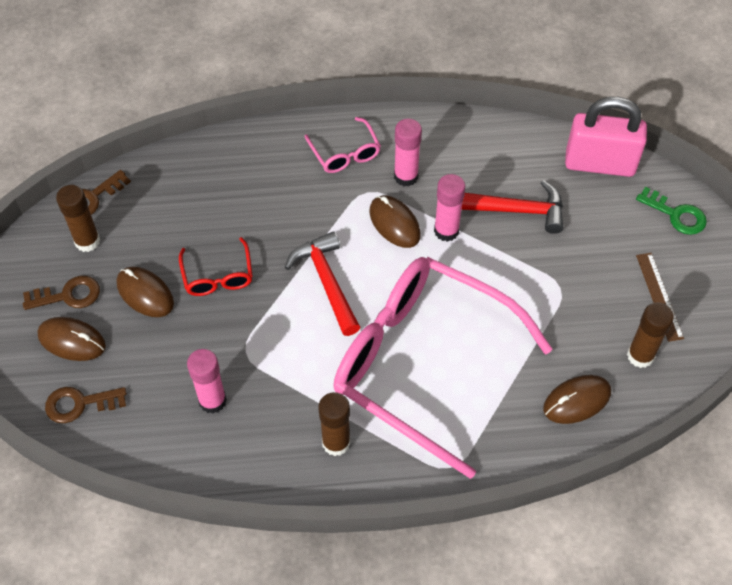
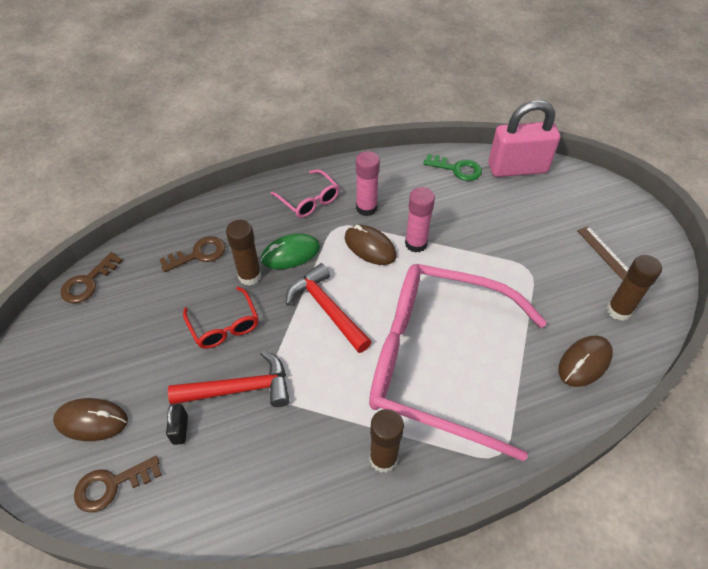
camera: 15 degrees left, 5 degrees down
brown key [23,276,100,310] -> brown key moved to [159,236,226,272]
brown glue stick [56,185,100,252] -> brown glue stick moved to [226,220,262,286]
brown mouse [117,267,174,317] -> none
pink glue stick [187,349,227,414] -> none
red hammer [461,180,563,234] -> red hammer moved to [168,350,290,407]
green key [636,187,707,235] -> green key moved to [423,154,482,181]
none -> black padlock [166,404,188,445]
none -> green mouse [261,234,320,269]

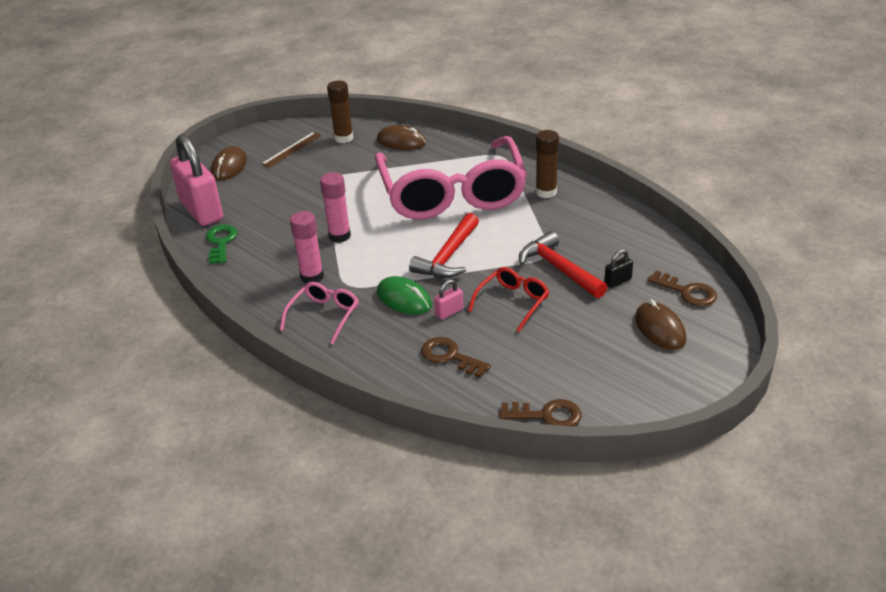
camera: 115 degrees left, 15 degrees down
brown glue stick [226,220,262,286] -> pink padlock [434,279,463,319]
brown mouse [345,225,397,265] -> brown mouse moved to [211,146,247,180]

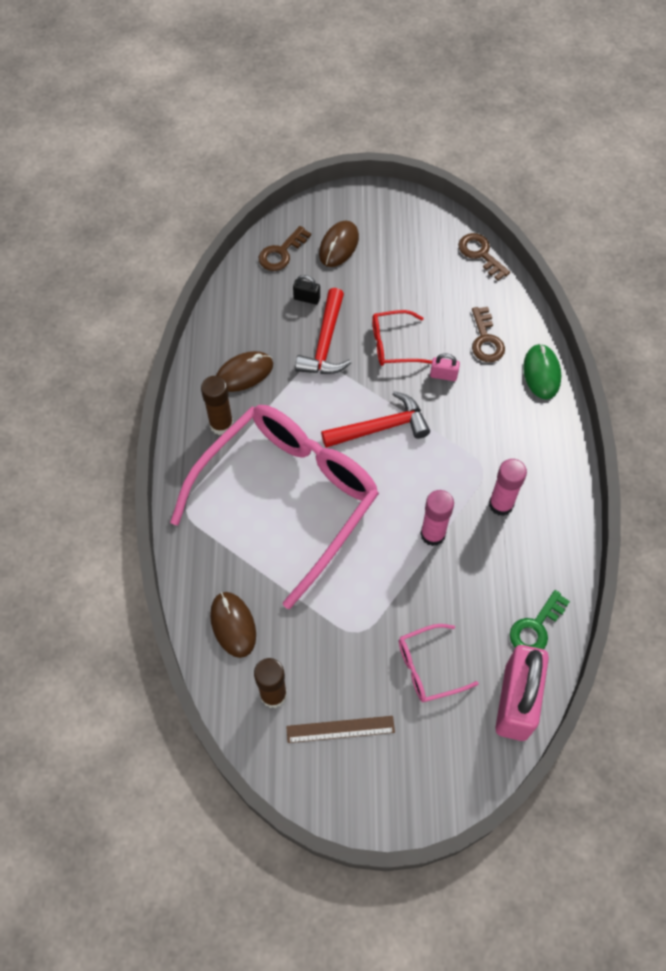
camera: 135 degrees left, 25 degrees up
brown mouse [211,146,247,180] -> brown mouse moved to [216,351,273,392]
pink glasses [280,282,359,345] -> pink glasses moved to [399,624,479,702]
green mouse [377,276,432,315] -> green mouse moved to [523,344,561,399]
brown key [647,270,717,307] -> brown key turned 135 degrees counterclockwise [259,226,311,271]

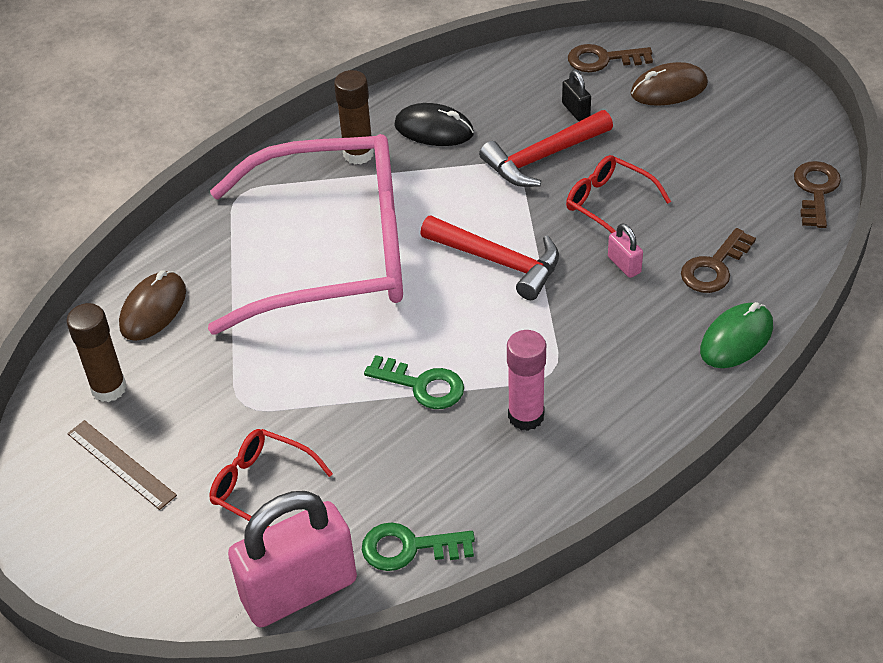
camera: 50 degrees right, 15 degrees down
brown mouse [216,351,273,392] -> black mouse [394,103,474,146]
pink glasses [399,624,479,702] -> red glasses [209,429,333,528]
pink glue stick [420,490,454,546] -> green key [364,355,464,409]

